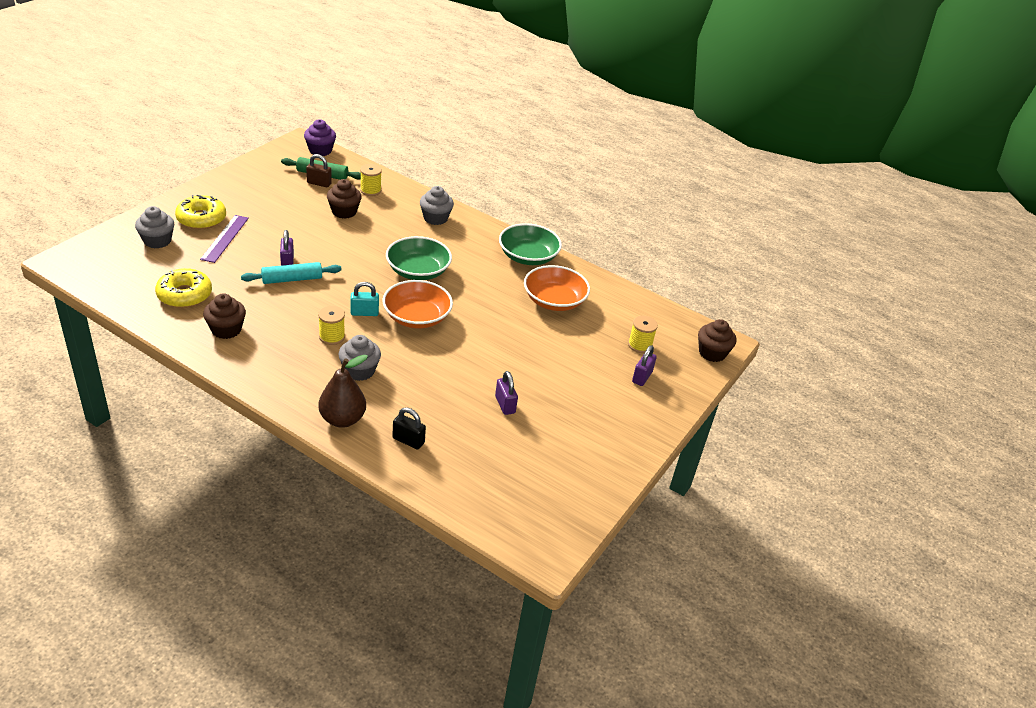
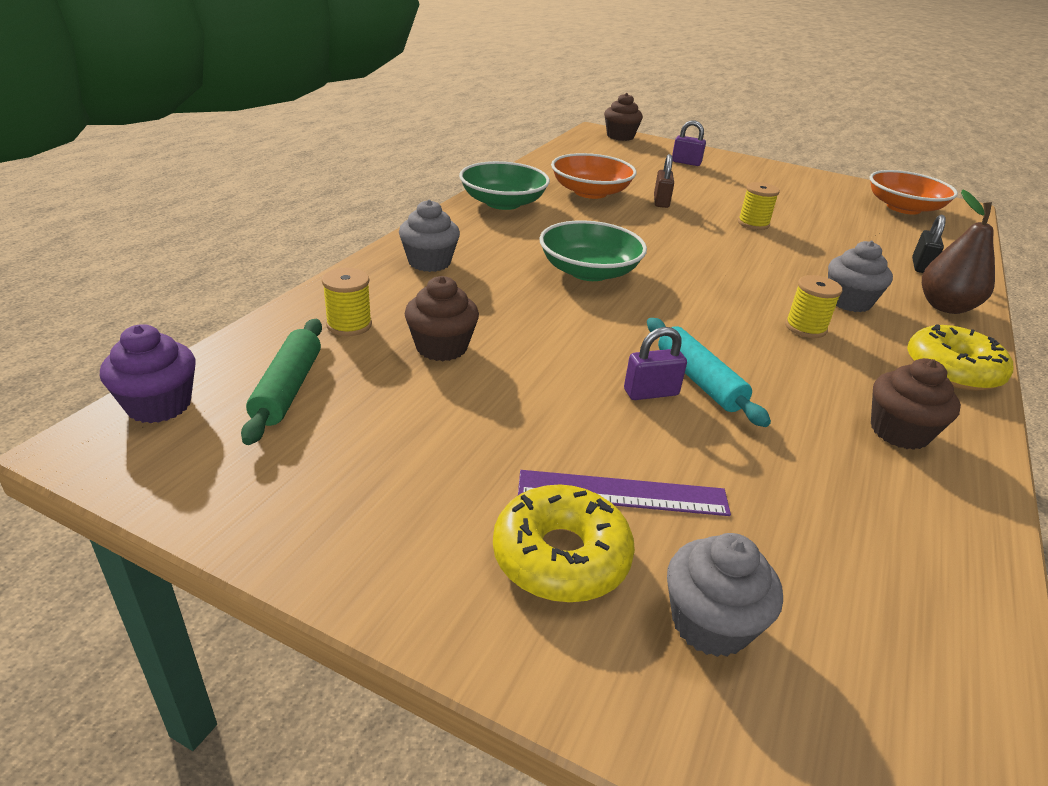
camera: 95 degrees left, 5 degrees down
yellow donut [155,268,212,308] -> yellow donut moved to [907,324,1013,391]
brown padlock [306,154,332,187] -> brown padlock moved to [654,154,674,208]
turquoise padlock [350,282,379,316] -> none
orange bowl [383,280,453,328] -> orange bowl moved to [870,170,958,214]
purple padlock [495,371,518,415] -> none
yellow spool [628,316,658,353] -> yellow spool moved to [738,182,780,230]

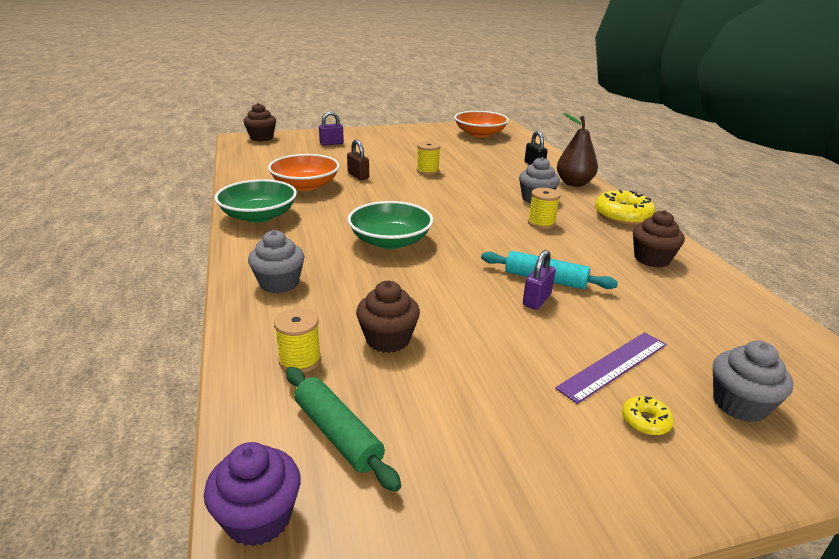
camera: 40 degrees left, 5 degrees down
yellow donut [493,485,635,602] -> yellow donut [622,396,674,435], size x0.49

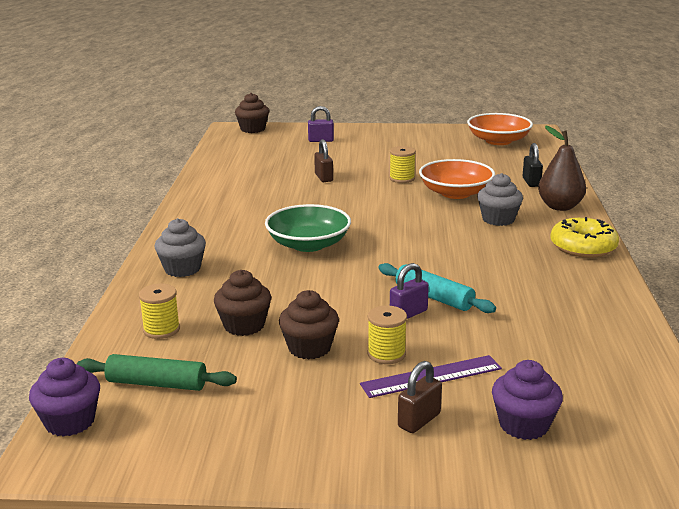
camera: 20 degrees right, 5 degrees down
green bowl [215,179,297,223] -> none
orange bowl [268,154,340,191] -> orange bowl moved to [419,159,495,199]
green rolling pin [286,367,401,492] -> green rolling pin turned 60 degrees counterclockwise [77,354,237,391]
yellow spool [528,188,561,229] -> yellow spool moved to [367,305,407,364]
yellow donut [622,396,674,435] -> brown padlock [398,361,442,433]
brown cupcake [633,210,685,268] -> brown cupcake moved to [279,290,339,359]
grey cupcake [713,341,793,422] -> purple cupcake [492,360,563,440]

